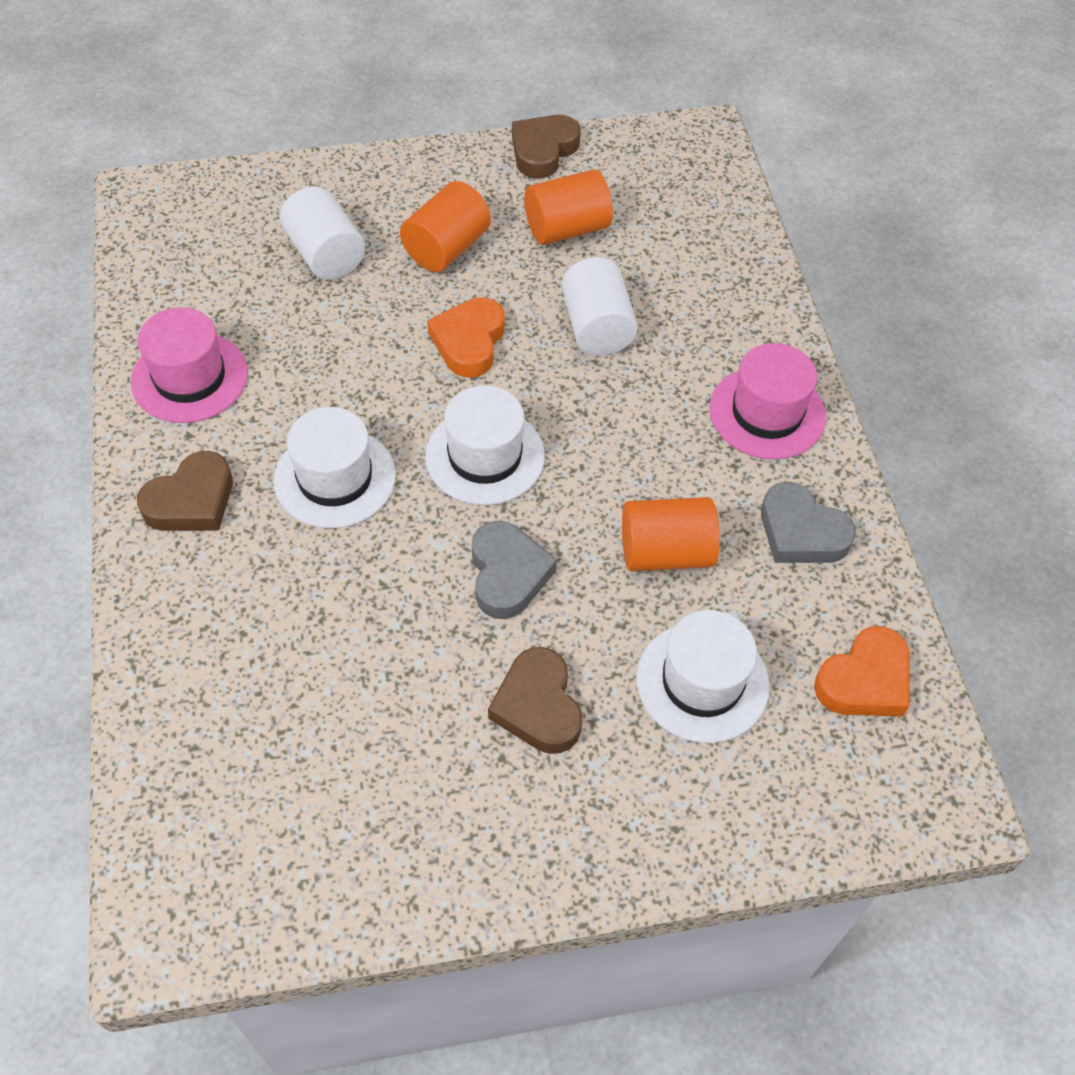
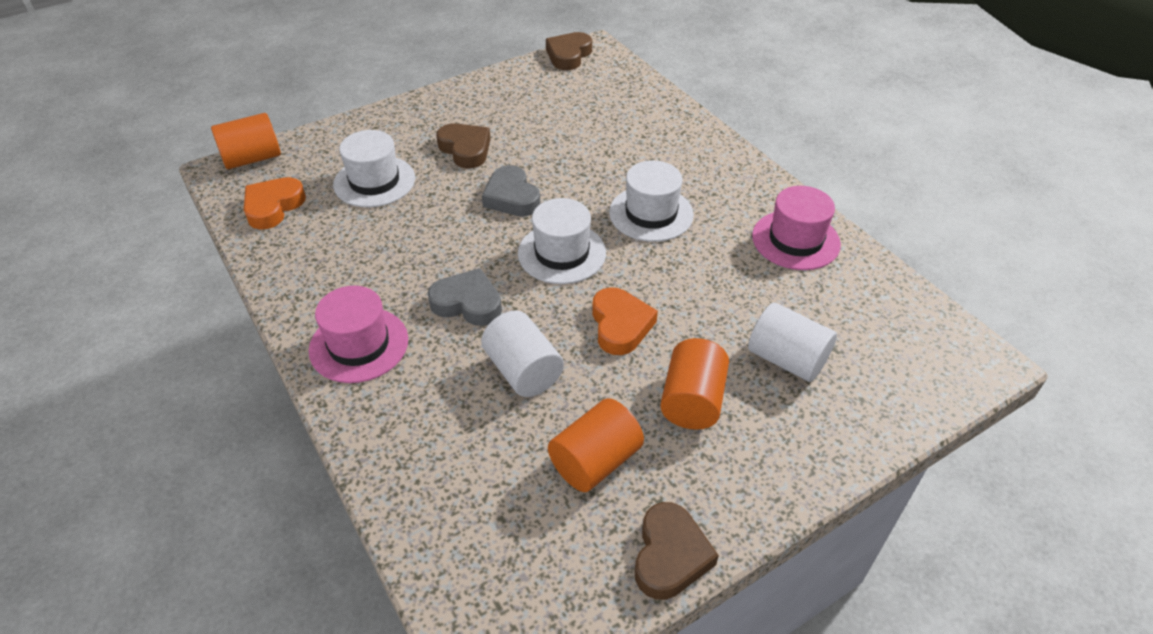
camera: 160 degrees right, 10 degrees down
brown heart [137,451,233,531] -> brown heart moved to [546,32,592,70]
orange cylinder [622,497,720,571] -> orange cylinder moved to [211,113,281,169]
grey heart [761,482,856,563] -> grey heart moved to [427,268,502,326]

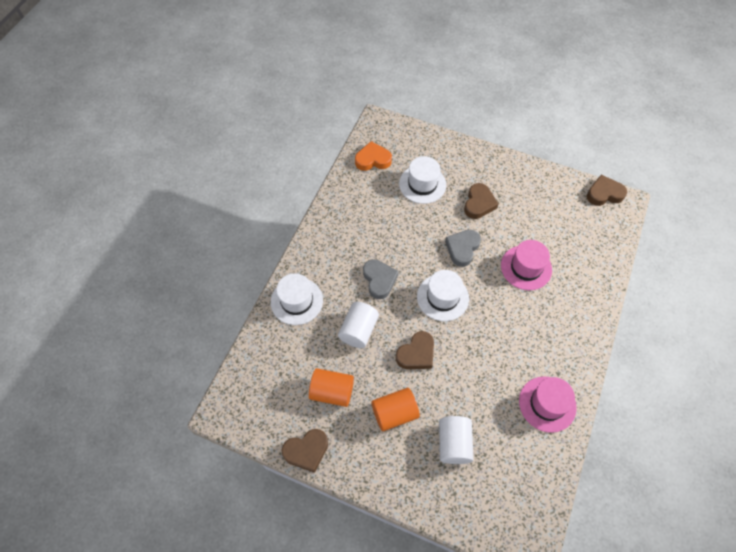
camera: 55 degrees right, 15 degrees up
orange cylinder [211,113,281,169] -> none
pink hat [309,286,408,383] -> pink hat moved to [501,240,552,290]
orange heart [592,287,658,355] -> brown heart [396,331,434,369]
white hat [609,160,694,242] -> white hat moved to [271,273,323,325]

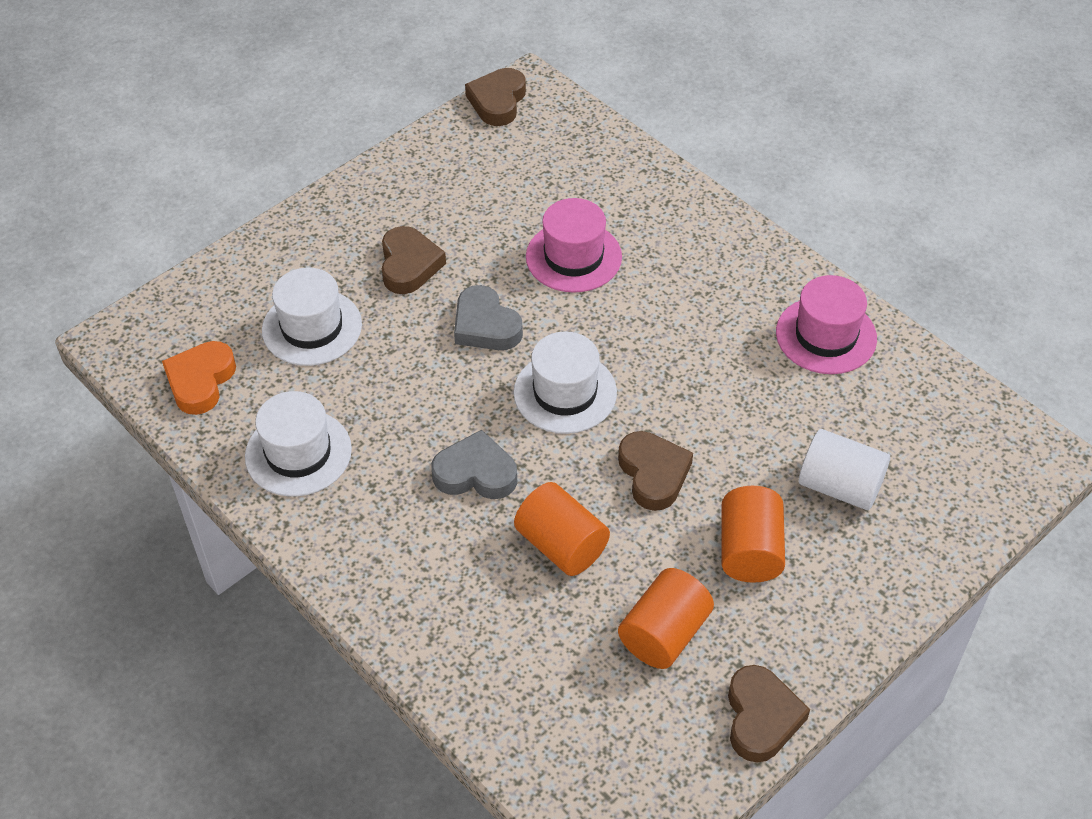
camera: 65 degrees left, 10 degrees down
white hat [271,273,323,325] -> white hat moved to [245,391,352,496]
white cylinder [338,302,379,348] -> orange cylinder [514,482,610,576]
brown heart [464,183,499,219] -> brown heart turned 45 degrees clockwise [382,226,446,294]

